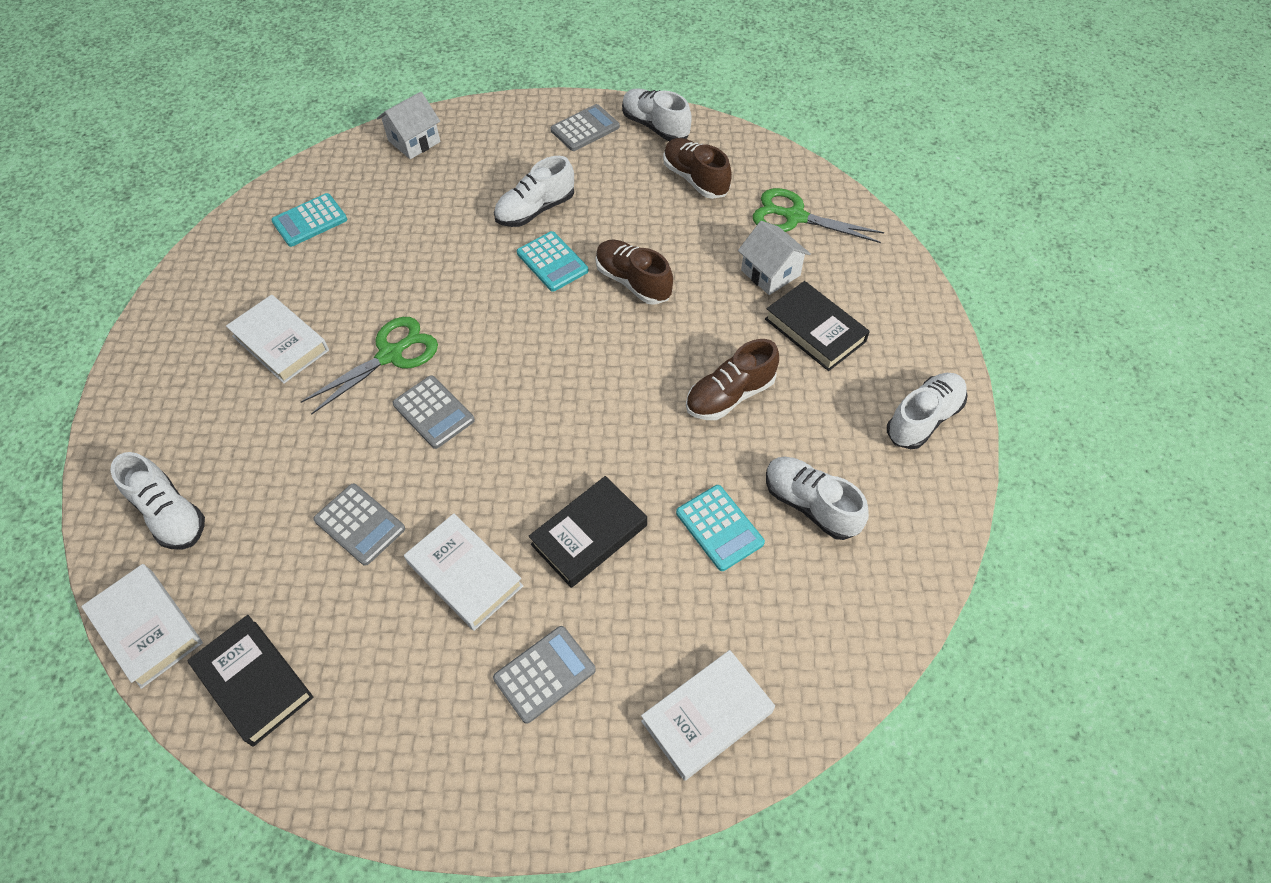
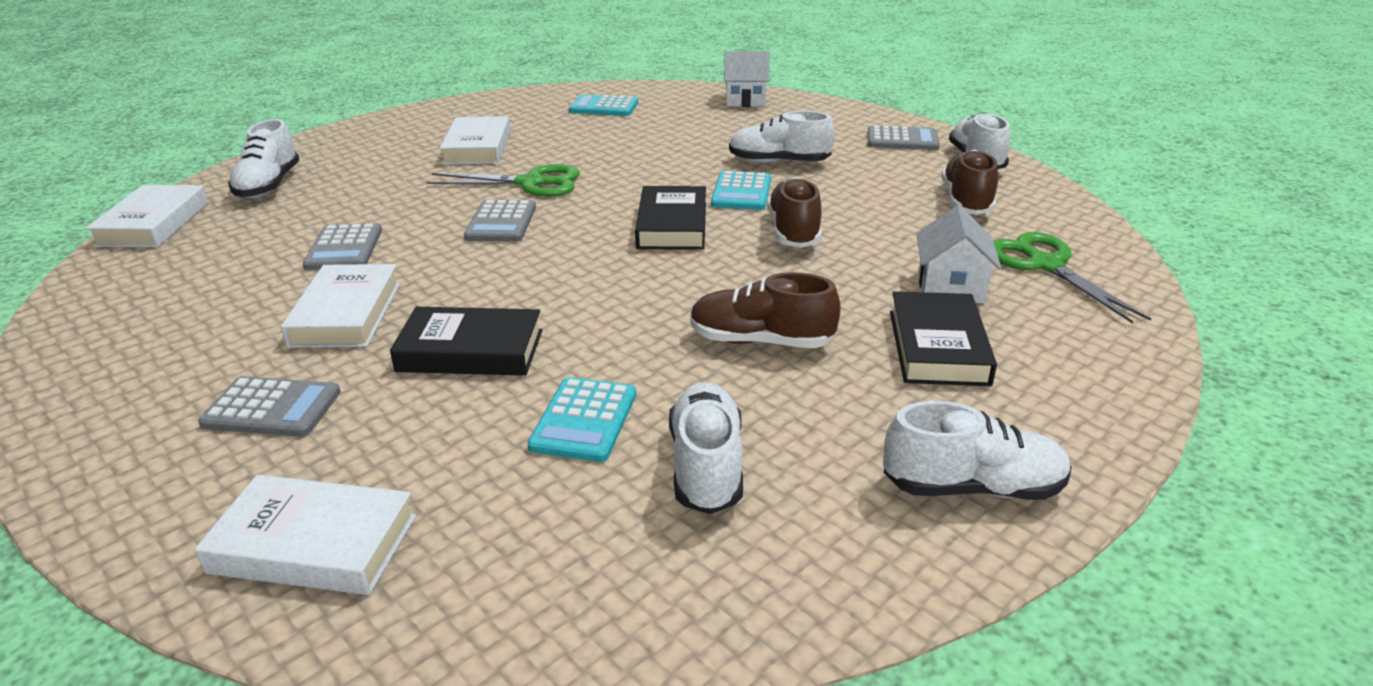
camera: 45 degrees right, 25 degrees down
black book [187,615,314,747] -> black book moved to [635,186,706,250]

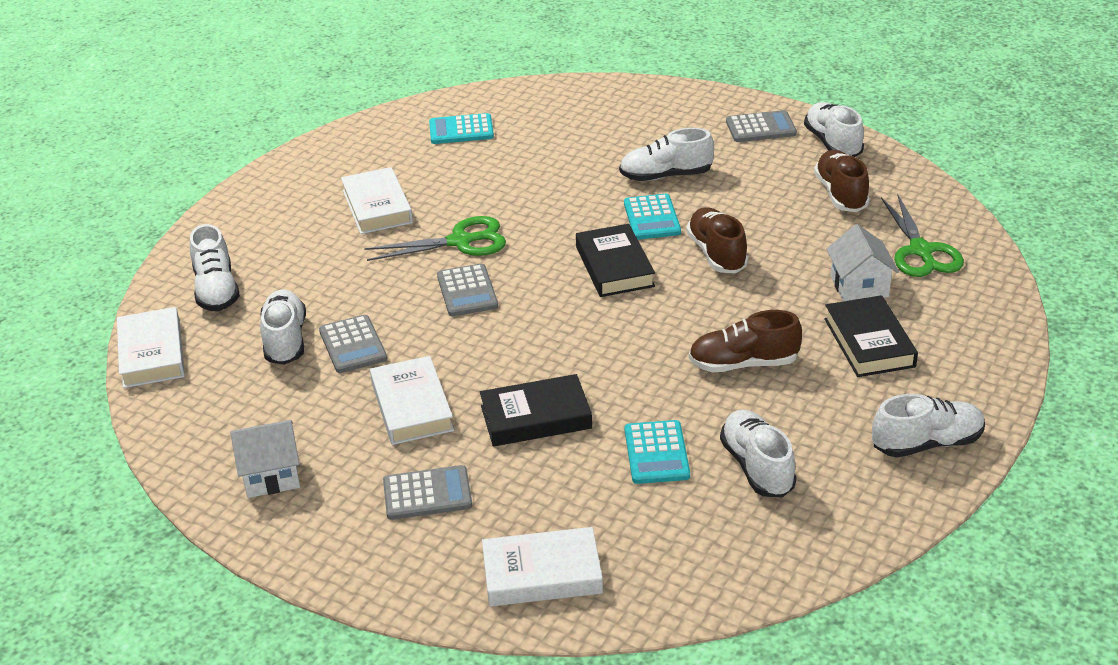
camera: 15 degrees left, 5 degrees up
white house [724,51,770,107] -> white house moved to [230,420,300,498]
green scissors [993,232,1151,324] -> green scissors turned 150 degrees counterclockwise [881,193,964,277]
none -> white shoe [260,290,306,365]

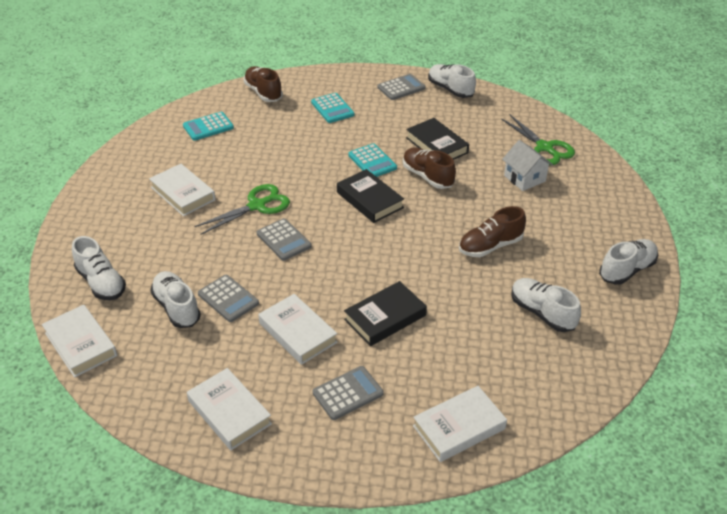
camera: 25 degrees left, 5 degrees up
white house [230,420,300,498] -> white book [187,368,272,450]
white shoe [619,128,714,181] -> none
turquoise calculator [625,420,690,484] -> turquoise calculator moved to [311,93,354,123]
brown shoe [814,150,870,212] -> brown shoe moved to [243,66,283,102]
black book [824,295,918,377] -> black book moved to [406,118,469,160]

